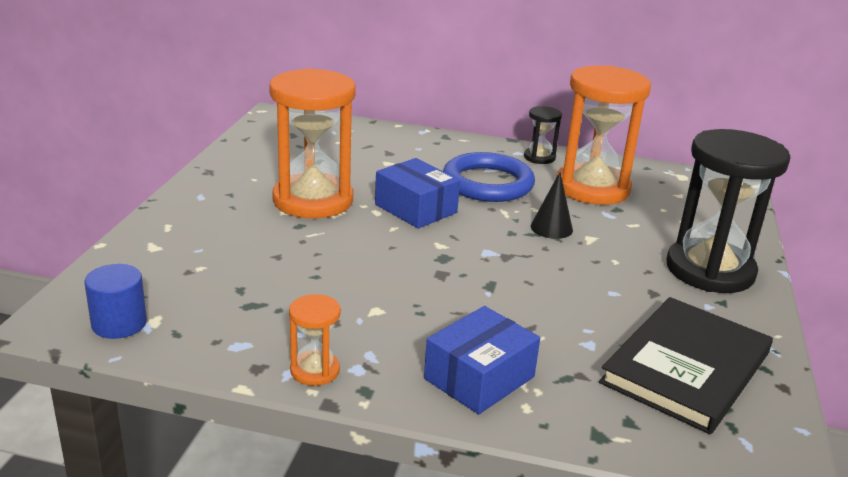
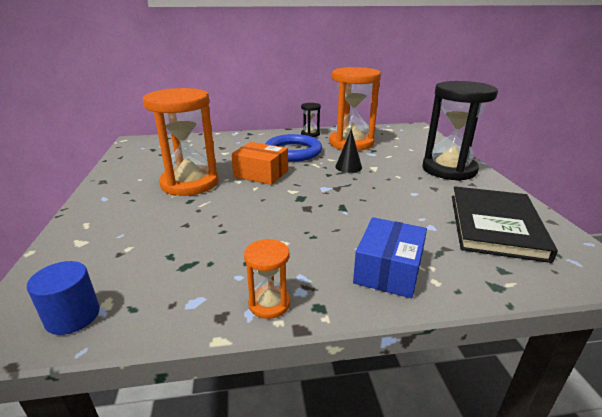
camera: 20 degrees left, 0 degrees up
blue box [375,158,460,229] -> orange box [231,142,288,185]

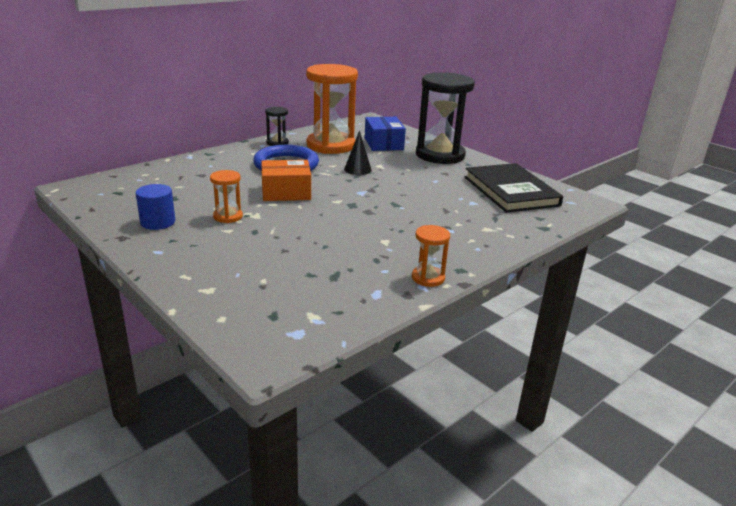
camera: 35 degrees left, 0 degrees up
blue cylinder [27,261,100,335] -> blue cylinder moved to [136,184,175,230]
orange hourglass [143,88,218,196] -> orange hourglass [210,170,243,223], size x0.45
blue box [353,217,427,298] -> blue box moved to [365,117,406,151]

